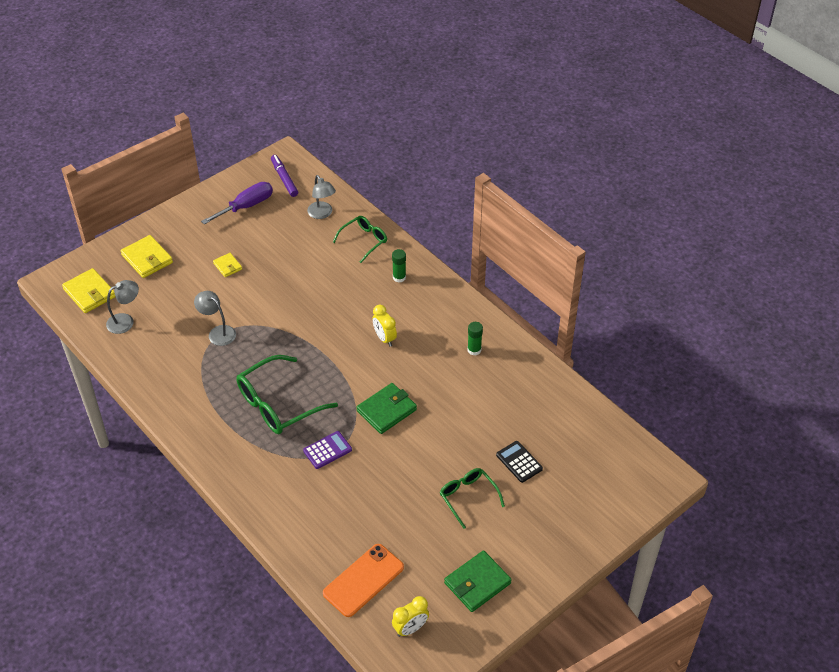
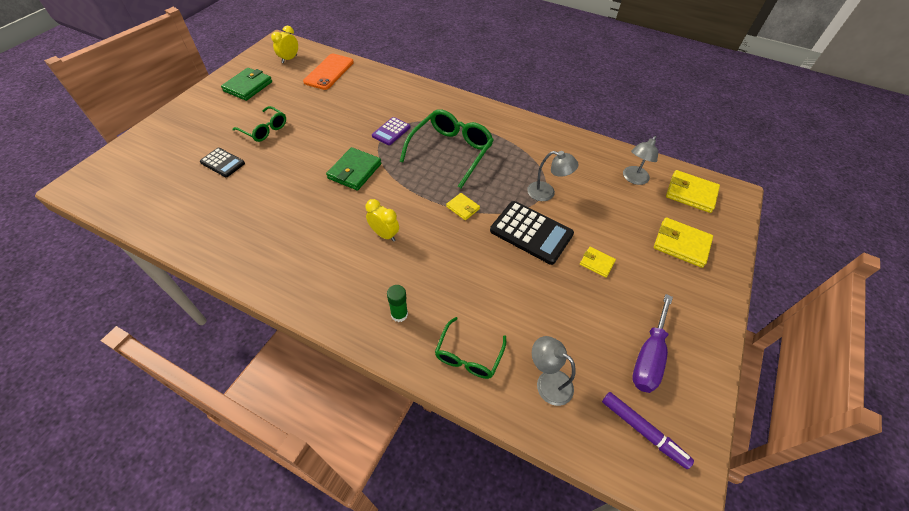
camera: 155 degrees right, 5 degrees up
green glue stick [467,322,483,355] -> none
none -> yellow wallet [446,193,480,220]
none -> black calculator [490,201,574,265]

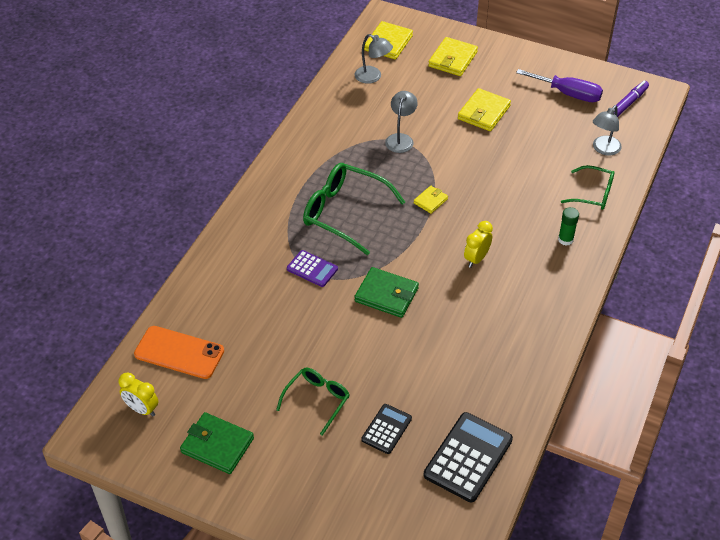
camera: 90 degrees left, 5 degrees down
black calculator [490,201,574,265] -> black calculator moved to [424,412,513,503]
yellow wallet [580,247,616,278] -> yellow wallet [458,88,511,131], size x1.75

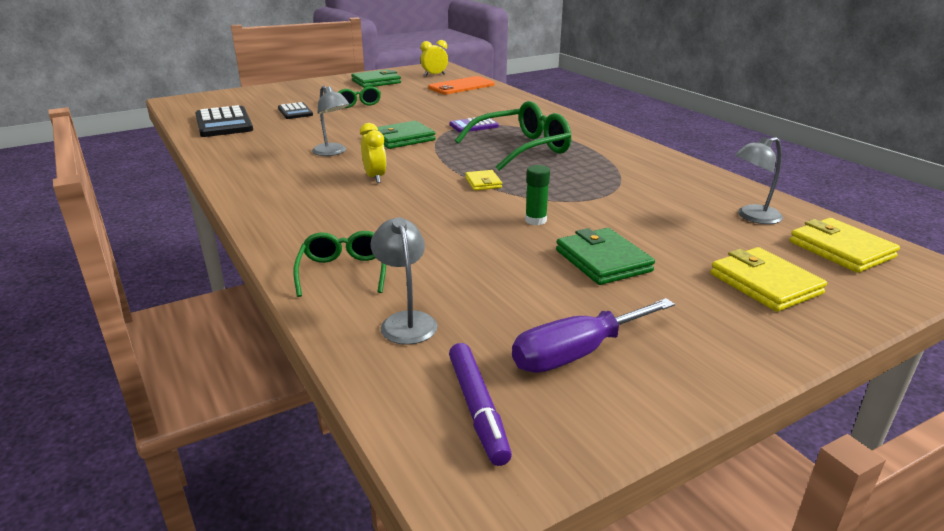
camera: 125 degrees right, 20 degrees down
grey lamp [385,91,418,153] -> grey lamp moved to [312,86,350,156]
yellow wallet [458,88,511,131] -> green wallet [556,228,655,285]
green glue stick [558,207,579,246] -> green glue stick moved to [525,165,550,225]
green glasses [561,165,615,210] -> green glasses turned 120 degrees clockwise [294,231,386,297]

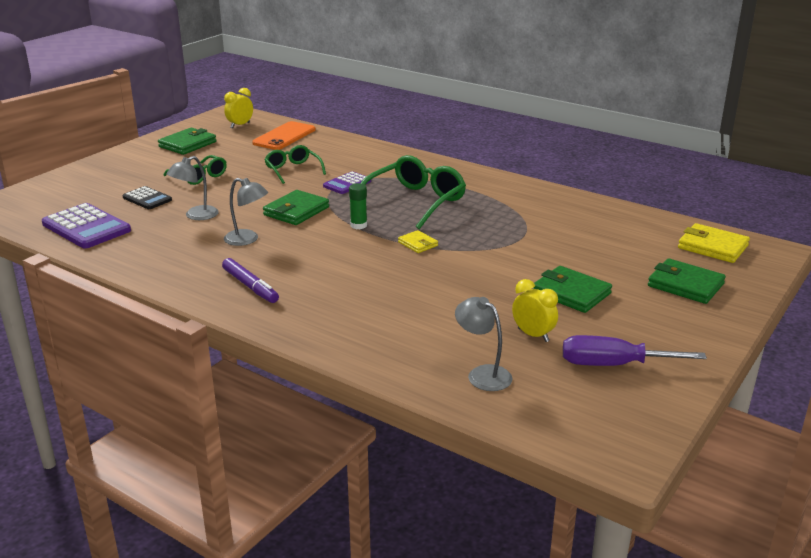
camera: 25 degrees left, 0 degrees up
black calculator [195,105,253,137] -> purple calculator [42,203,131,249]
green glasses [294,231,386,297] -> green glasses moved to [264,145,326,184]
yellow clock [360,123,386,183] -> yellow clock moved to [512,279,558,342]
purple marker [449,343,512,466] -> purple marker moved to [222,258,279,303]
purple screwdriver [512,298,675,373] -> purple screwdriver turned 60 degrees clockwise [563,335,707,366]
green glue stick [525,165,550,225] -> green glue stick moved to [349,183,367,229]
yellow wallet [710,247,827,312] -> green wallet [648,258,726,304]
grey lamp [734,137,783,224] -> grey lamp moved to [166,156,219,220]

